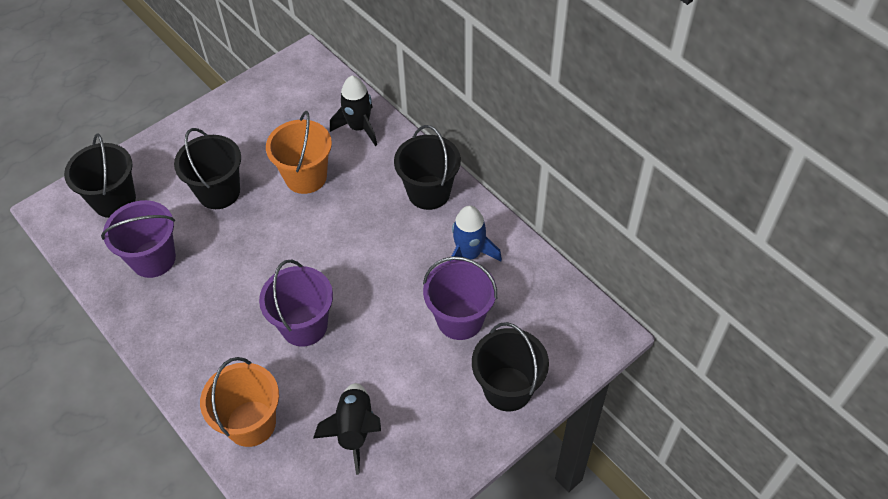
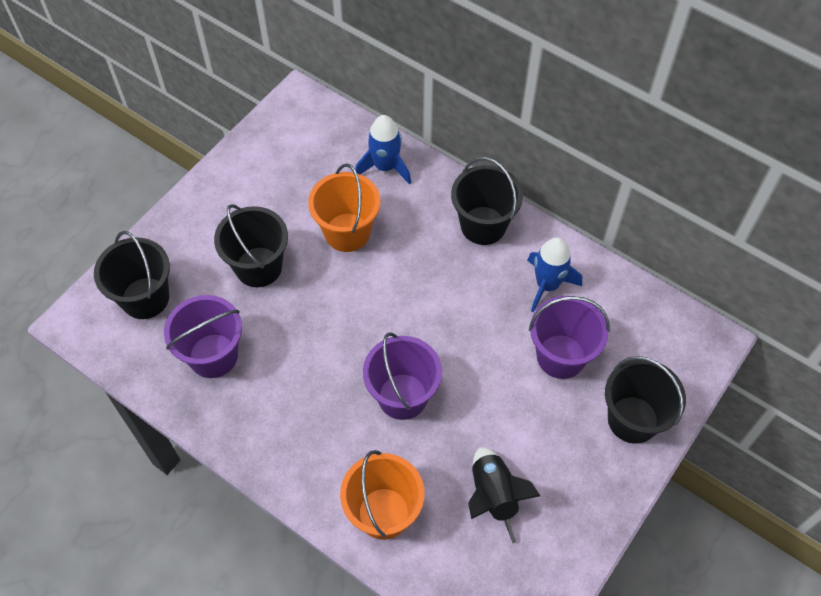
camera: 15 degrees left, 5 degrees up
black rocket [330,76,377,146] -> blue rocket [355,115,411,185]

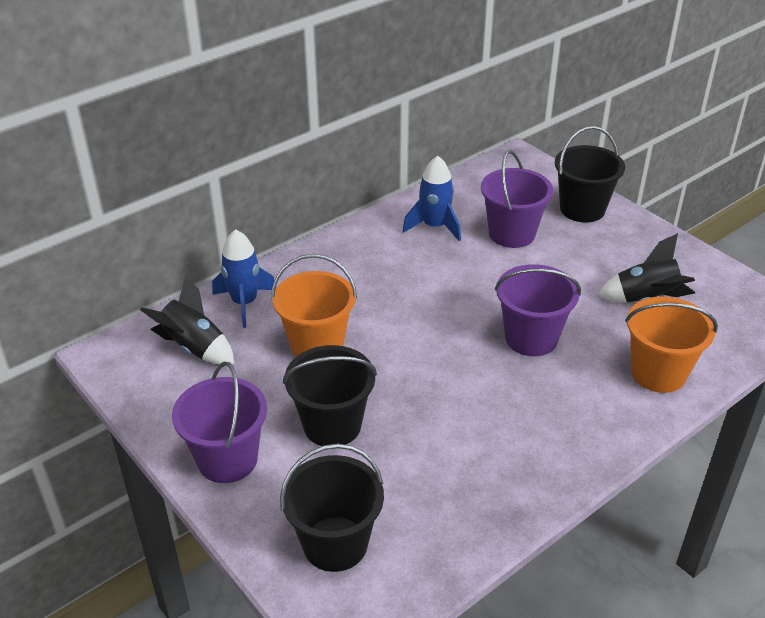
camera: 75 degrees left, 20 degrees down
purple bucket [164,295,242,378] -> purple bucket moved to [172,362,267,483]
black bucket [451,157,523,245] -> none
none -> black rocket [140,275,234,364]

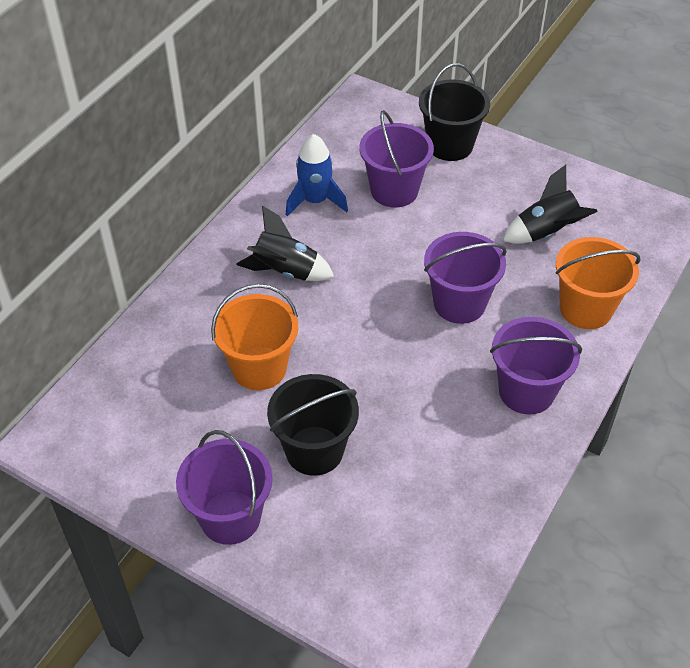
camera: 20 degrees left, 10 degrees up
black rocket [140,275,234,364] -> black rocket moved to [236,206,334,281]
blue rocket [212,229,276,328] -> none
black bucket [280,444,384,572] -> none
none -> purple bucket [490,317,582,415]

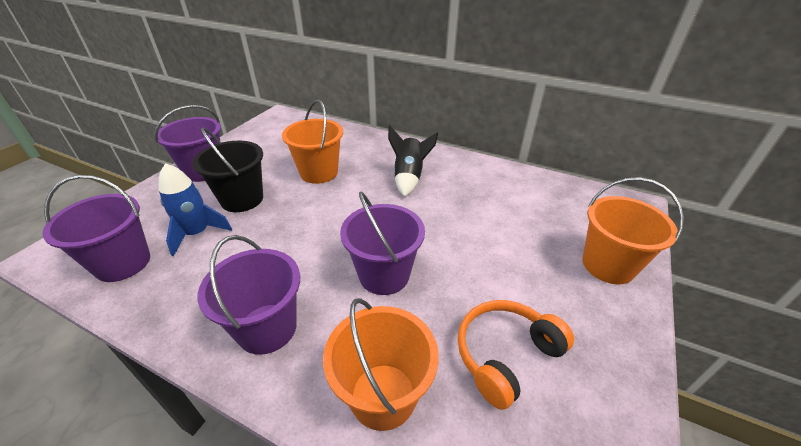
camera: 85 degrees right, 10 degrees down
blue rocket [285,134,348,216] -> blue rocket moved to [158,163,232,256]
purple bucket [360,110,434,208] -> purple bucket moved to [42,175,150,282]
black bucket [419,63,490,161] -> orange bucket [583,177,684,284]
black rocket [503,165,598,244] -> orange headphones [458,300,574,410]

